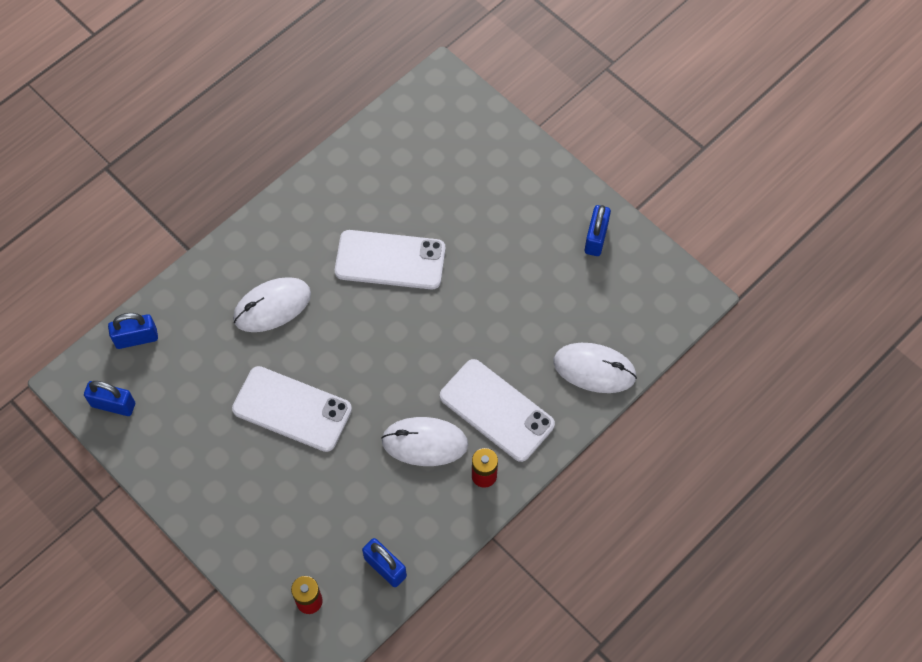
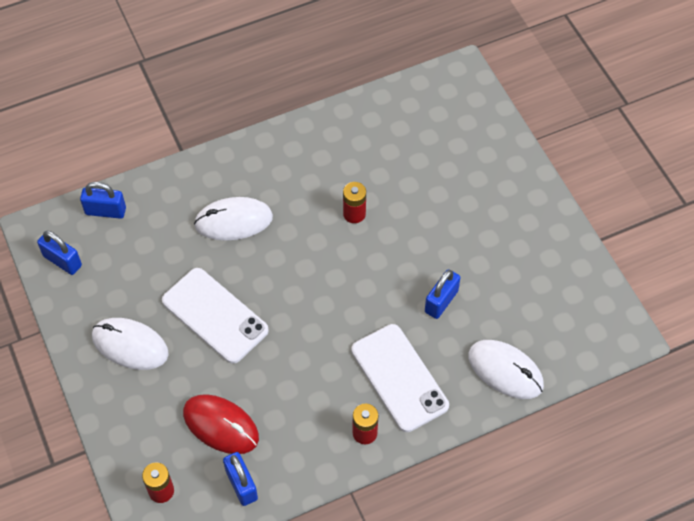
camera: 20 degrees right, 5 degrees down
white phone [335,230,446,290] -> red battery [343,182,366,223]
white mouse [381,417,468,466] -> white mouse moved to [92,318,169,370]
blue padlock [585,205,611,256] -> blue padlock moved to [425,269,460,319]
none -> red mouse [183,394,259,454]

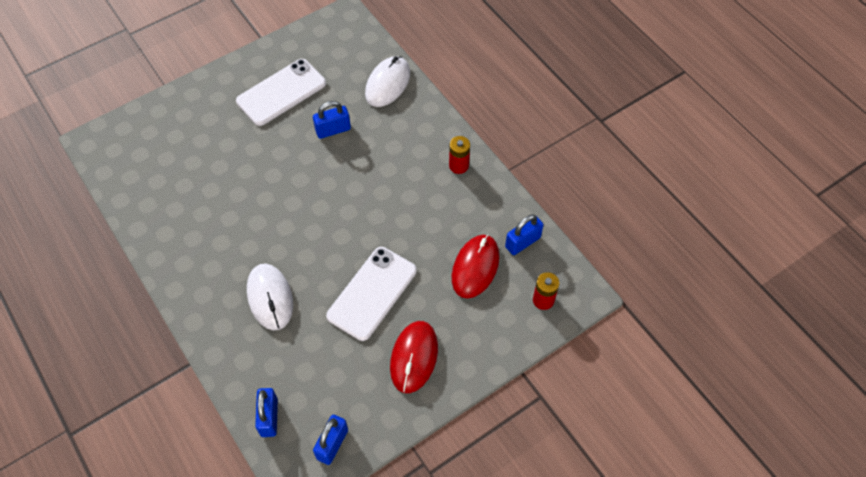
camera: 100 degrees left, 0 degrees up
white mouse [92,318,169,370] -> red mouse [390,321,438,393]
red battery [343,182,366,223] -> none
white phone [351,324,449,432] -> white phone moved to [236,59,326,126]
blue padlock [425,269,460,319] -> blue padlock turned 45 degrees counterclockwise [313,101,351,139]

